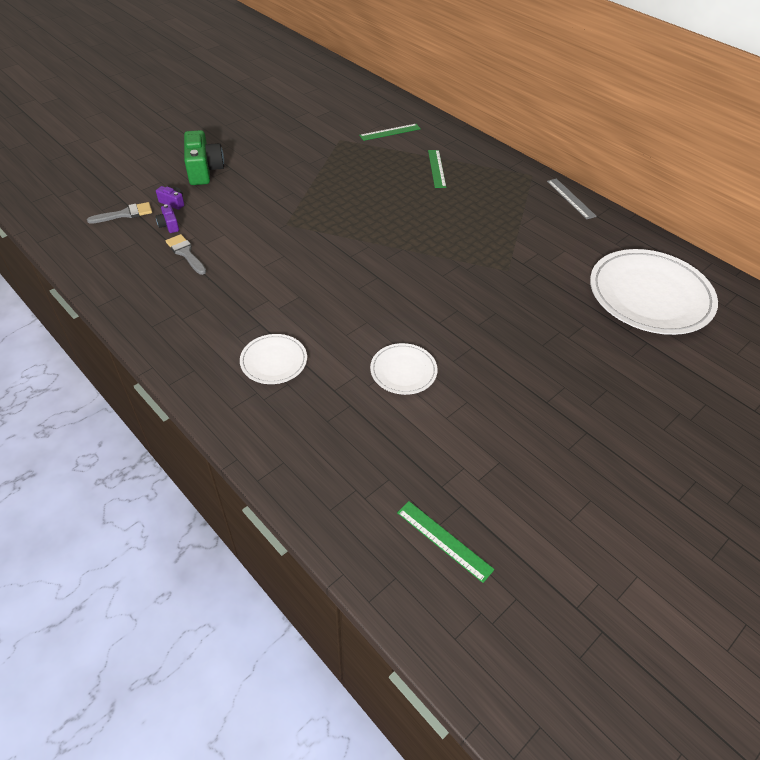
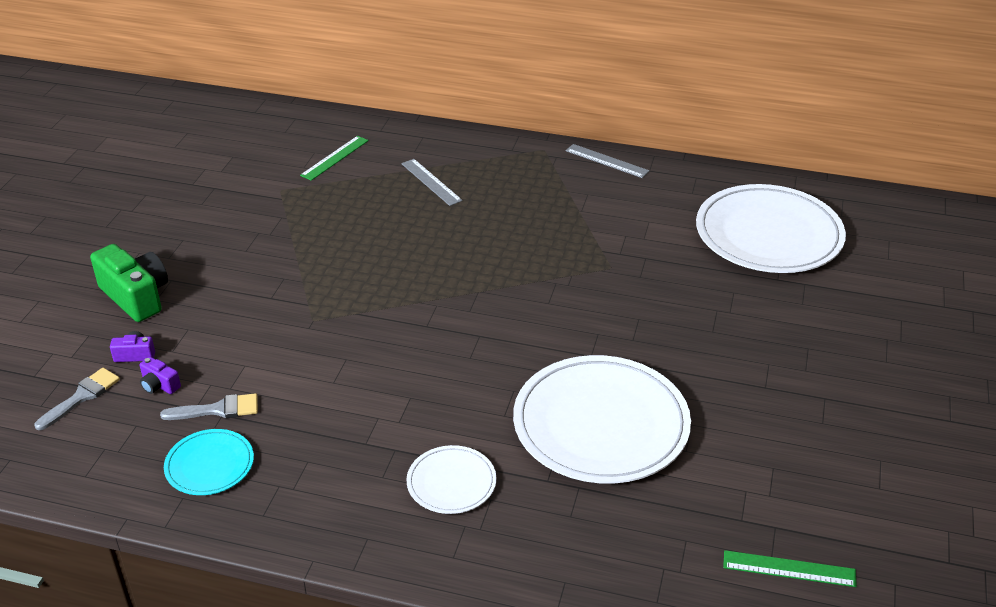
camera: 30 degrees left, 10 degrees down
grey brush [166,234,206,275] -> grey brush turned 150 degrees clockwise [160,393,258,420]
white plate [370,343,438,395] -> white plate [513,355,691,484], size x2.07
green ruler [428,150,446,188] -> grey ruler [401,159,463,206]
none -> turquoise plate [164,429,254,495]

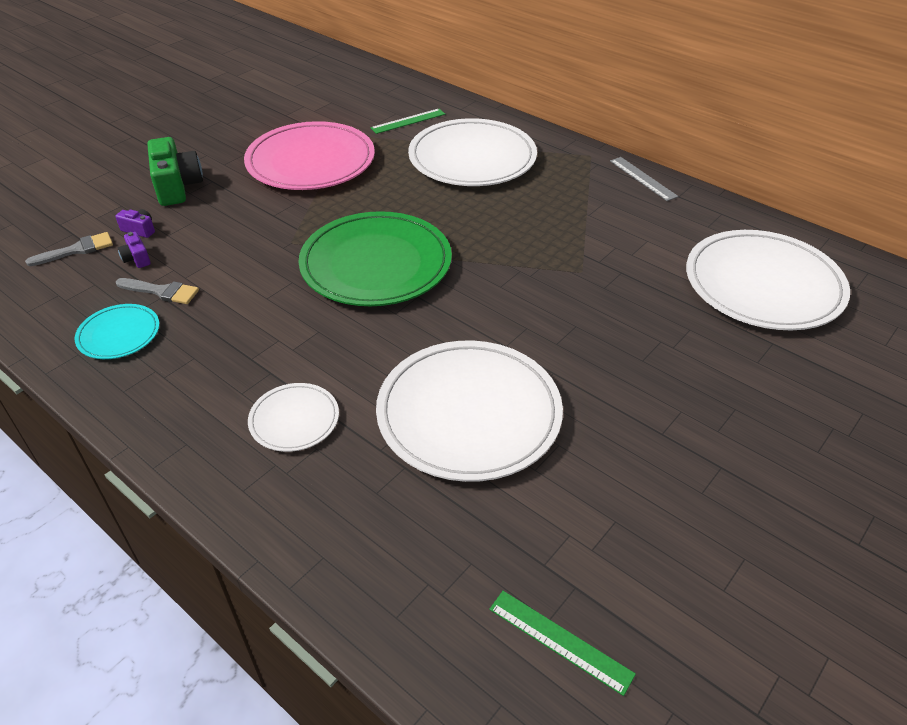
camera: 25 degrees right, 5 degrees up
grey ruler [401,159,463,206] -> white plate [408,118,537,186]
none -> pink plate [244,121,375,190]
none -> green plate [298,211,452,306]

